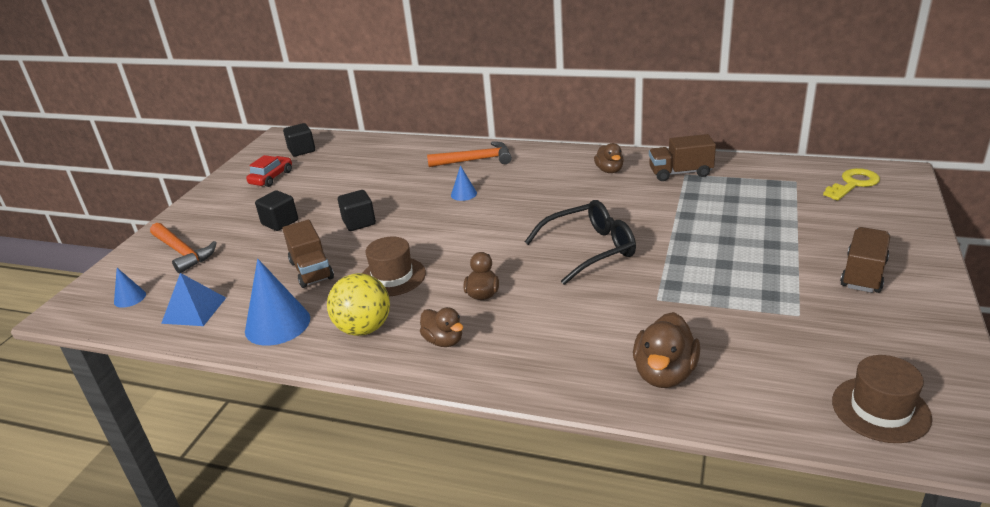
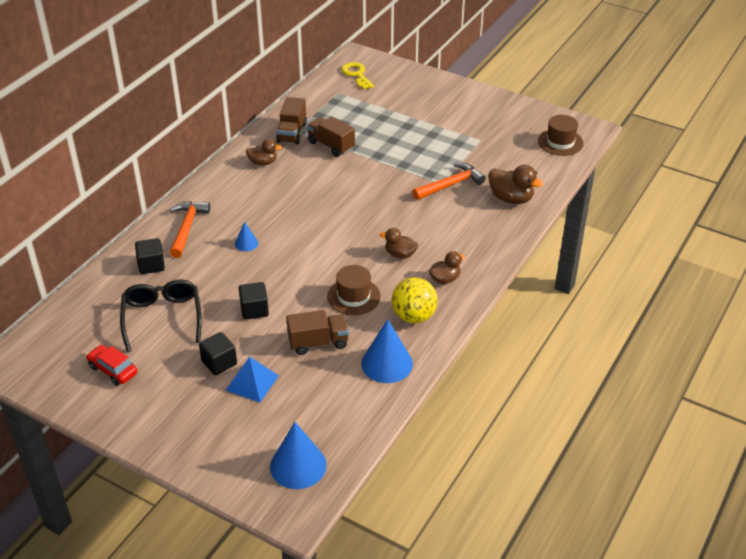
camera: 80 degrees left, 10 degrees up
blue cone [114,268,146,308] -> blue cone [270,422,327,489], size x1.96
orange hammer [150,223,217,273] -> orange hammer moved to [412,163,486,200]
blue pyramid [161,273,226,326] -> blue pyramid moved to [226,357,279,403]
black cube [283,123,315,157] -> black cube moved to [135,238,165,274]
black glasses [525,200,636,285] -> black glasses moved to [120,280,202,352]
brown truck [840,227,890,293] -> brown truck moved to [307,116,355,157]

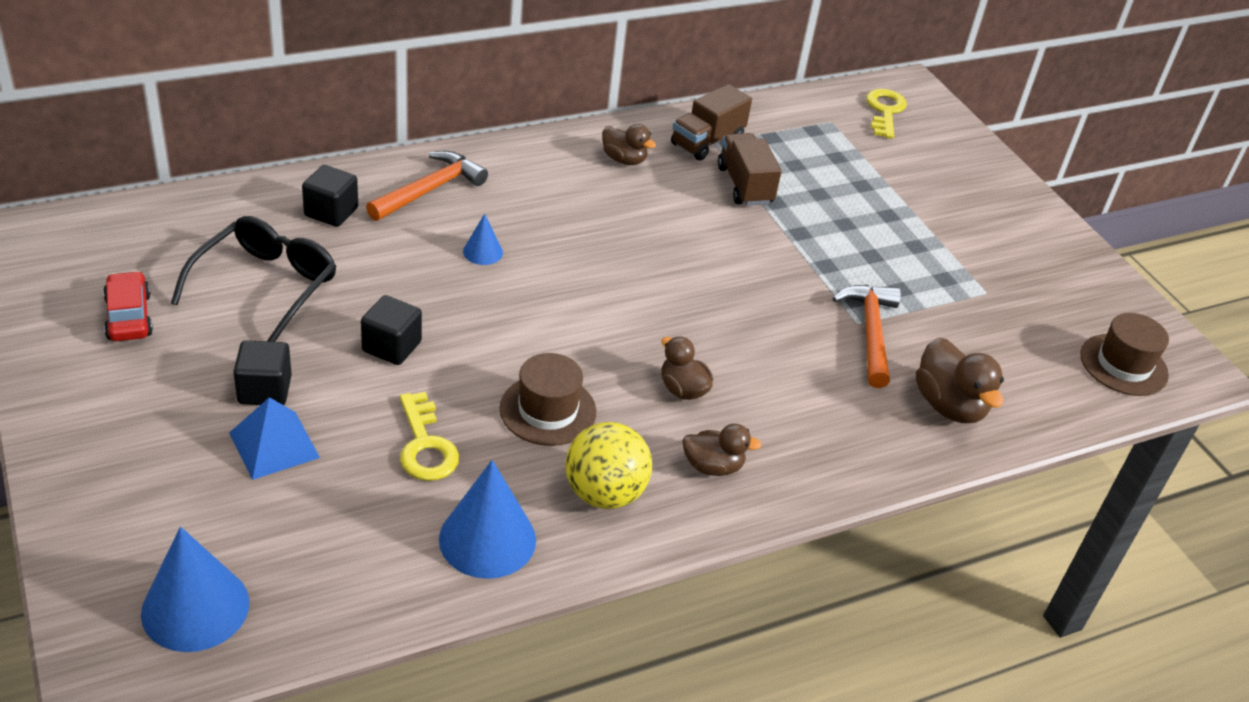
camera: 30 degrees right, 0 degrees up
brown truck [286,310,349,355] -> yellow key [400,392,459,481]
orange hammer [412,163,486,200] -> orange hammer turned 90 degrees counterclockwise [832,285,901,388]

